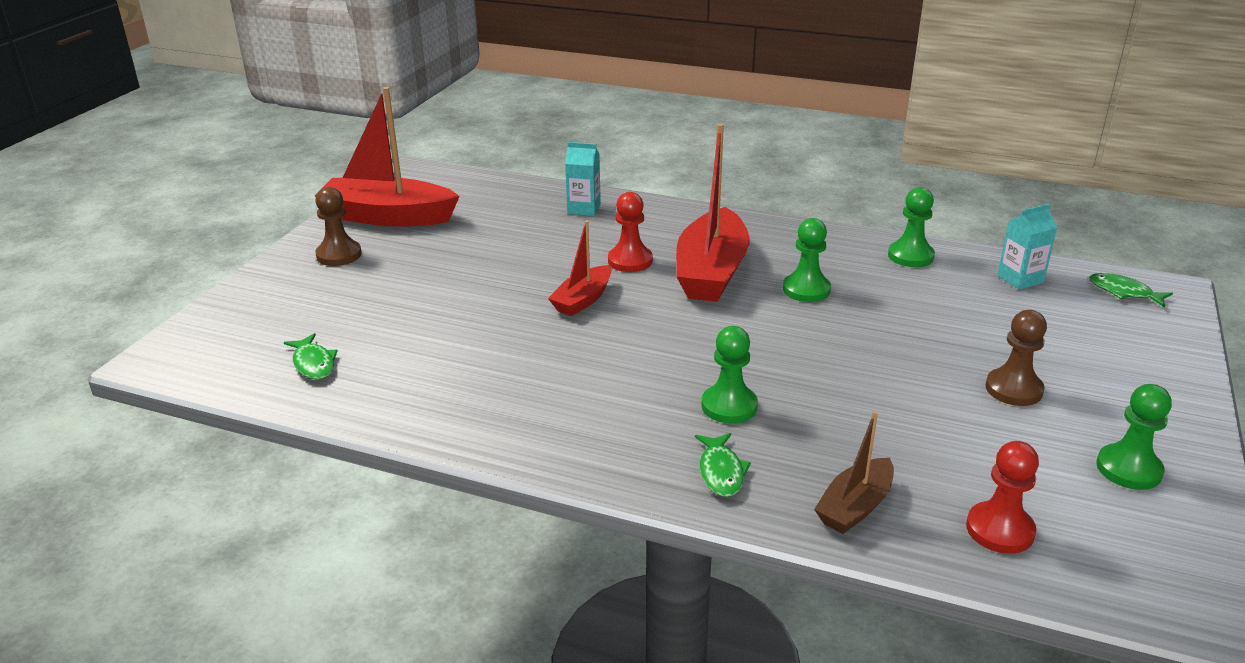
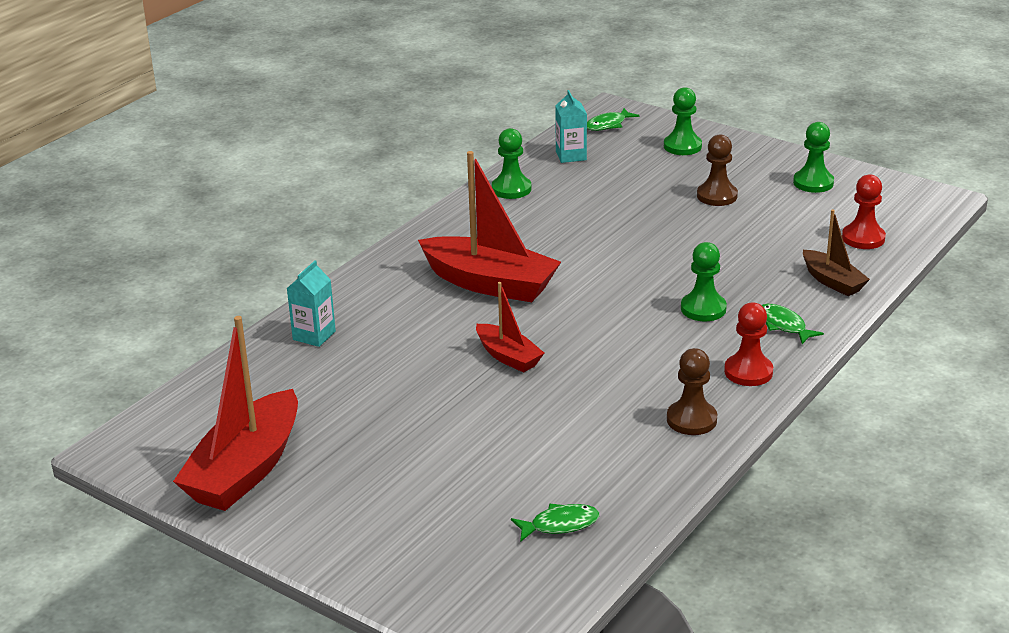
camera: 75 degrees left, 0 degrees up
brown pawn [315,187,362,266] -> brown pawn moved to [667,348,717,435]
red pawn [608,192,653,272] -> red pawn moved to [724,303,773,386]
green fish [695,433,751,497] -> green fish turned 135 degrees counterclockwise [762,304,824,344]
green pawn [783,218,831,302] -> green pawn moved to [664,87,702,155]

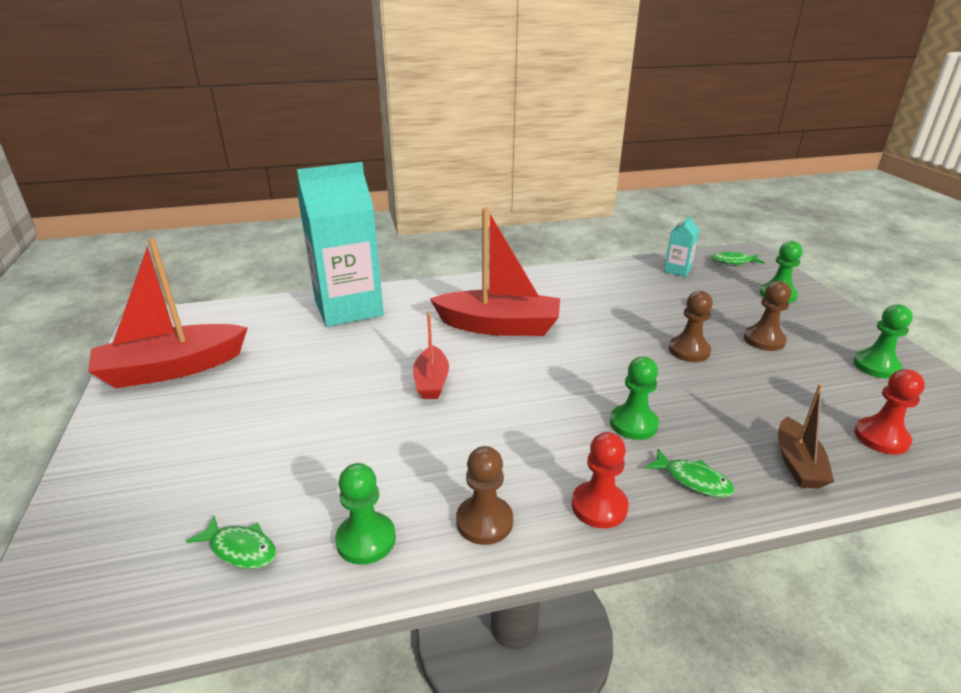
camera: 40 degrees right, 0 degrees up
turquoise carton [287,260,336,347] -> turquoise carton [297,162,384,327], size x2.33
red boat [418,151,561,302] -> red boat turned 60 degrees counterclockwise [430,207,560,336]
green pawn [492,128,531,199] -> green pawn moved to [335,463,396,565]
green fish [762,304,824,344] -> green fish turned 120 degrees clockwise [645,449,734,497]
none -> brown pawn [669,291,713,362]

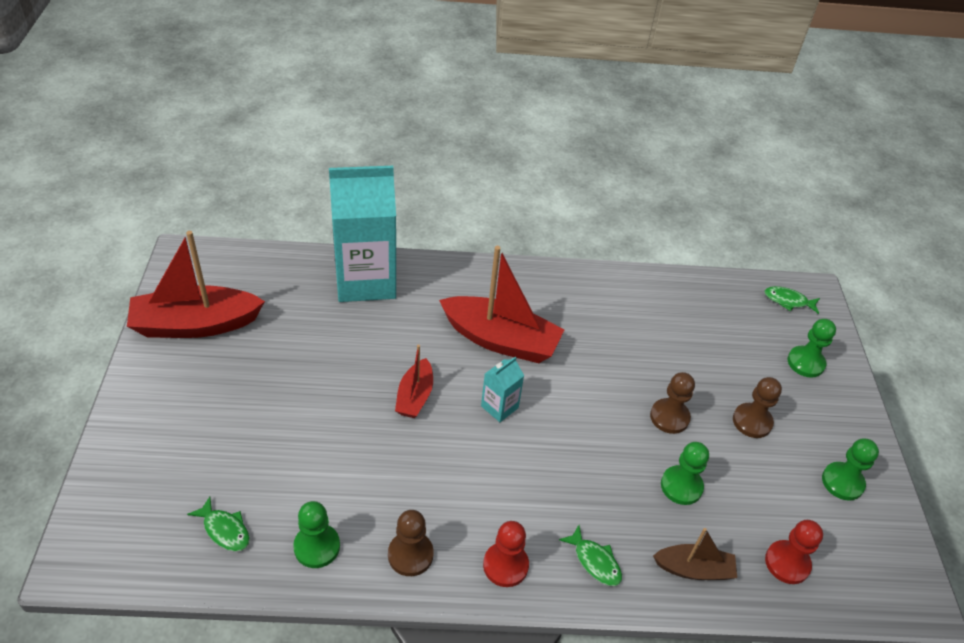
camera: 10 degrees right, 15 degrees up
green pawn [610,357,659,440] -> green pawn moved to [661,442,709,505]
turquoise carton [664,215,700,277] -> turquoise carton moved to [481,357,524,422]
brown boat [778,384,834,489] -> brown boat turned 105 degrees counterclockwise [653,528,737,580]

